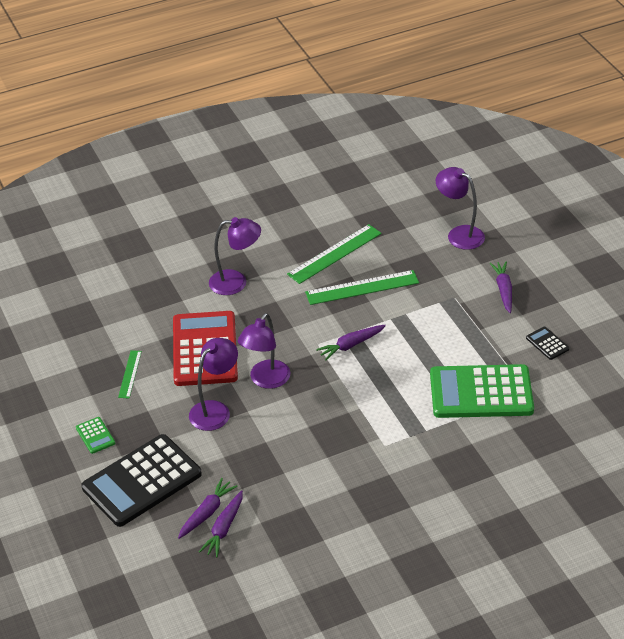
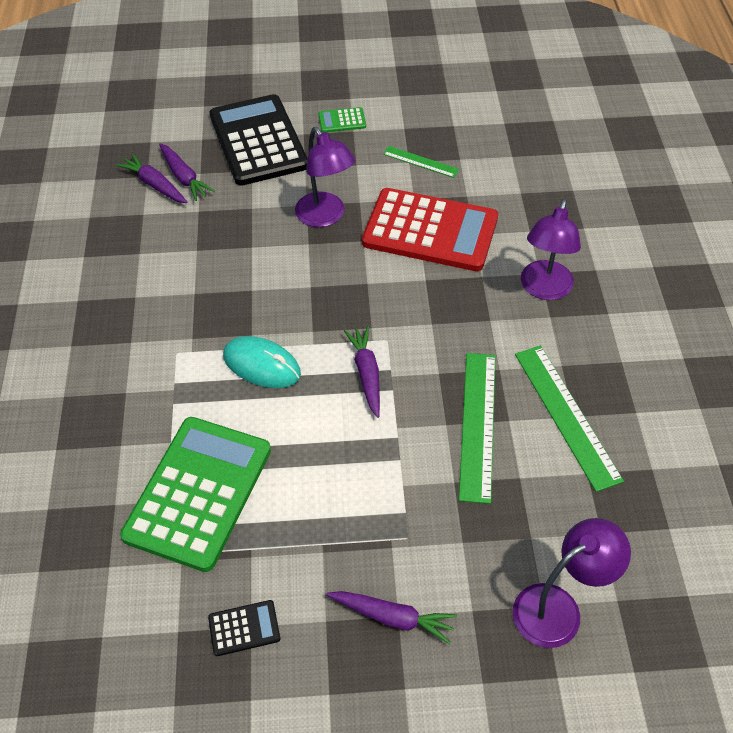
camera: 110 degrees right, 10 degrees up
purple lamp [238,313,290,389] -> none
none -> turquoise mouse [223,336,301,388]

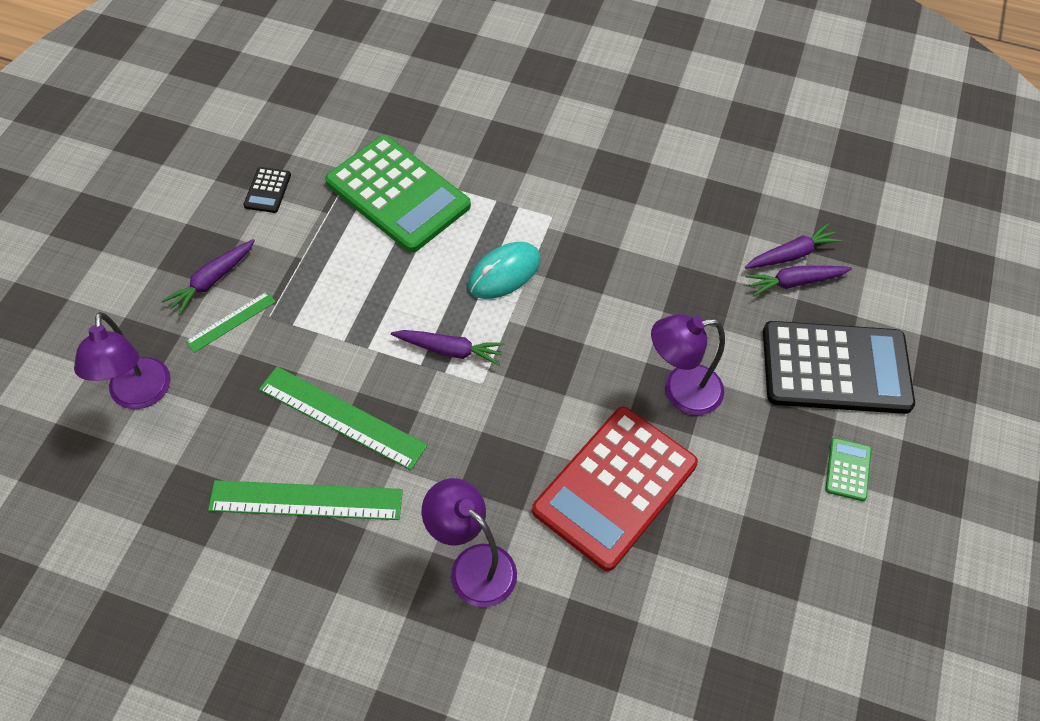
camera: 110 degrees right, 5 degrees up
green ruler [383,146,459,178] -> green ruler moved to [185,292,276,353]

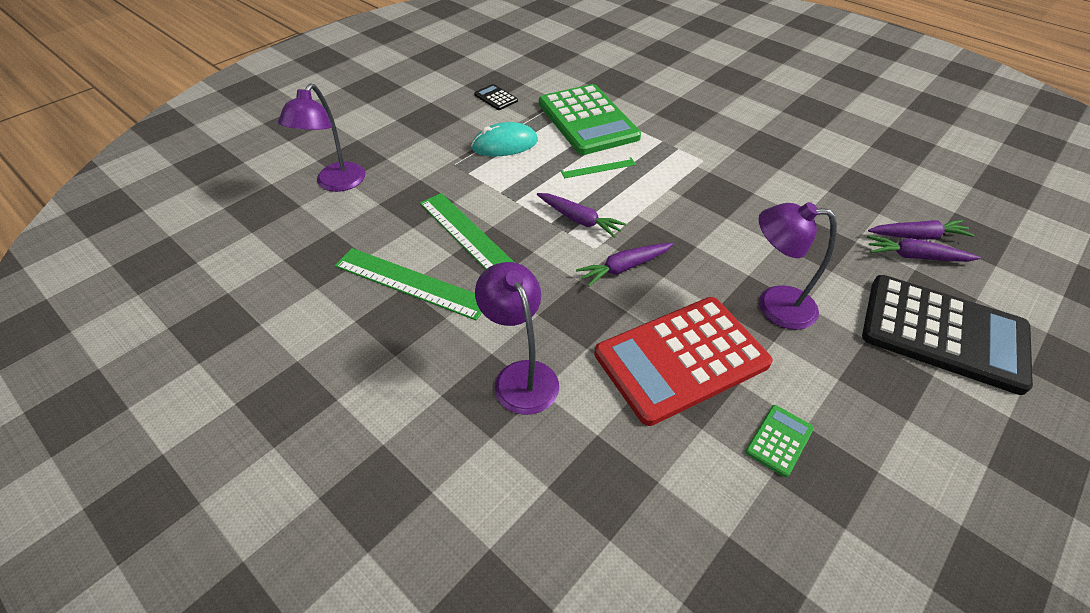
camera: 25 degrees right, 10 degrees down
purple carrot [162,239,255,316] -> purple carrot moved to [576,243,673,287]
green ruler [185,292,276,353] -> green ruler moved to [560,157,636,178]
black calculator [243,167,291,213] -> black calculator turned 105 degrees clockwise [474,84,518,110]
turquoise mouse [468,242,541,299] -> turquoise mouse moved to [471,122,538,156]
green calculator [825,438,871,501] -> green calculator moved to [745,405,814,477]

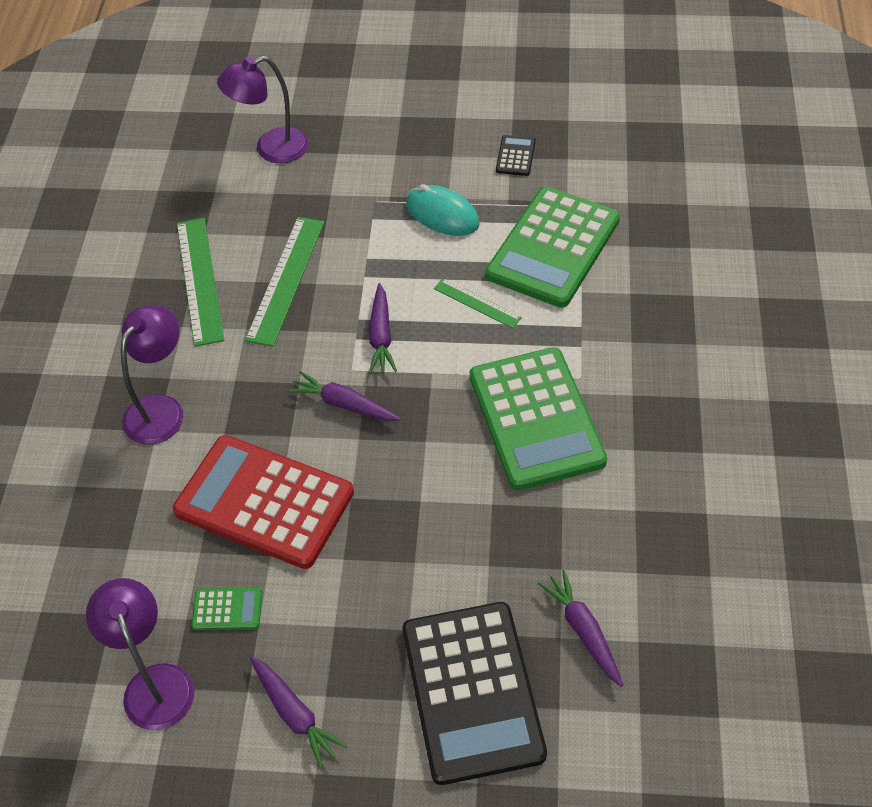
camera: 55 degrees right, 5 degrees up
purple lamp [758,202,837,330] -> purple lamp moved to [86,578,194,730]
purple carrot [868,220,975,240] -> purple carrot moved to [250,656,347,768]
none -> green calculator [470,347,607,491]

